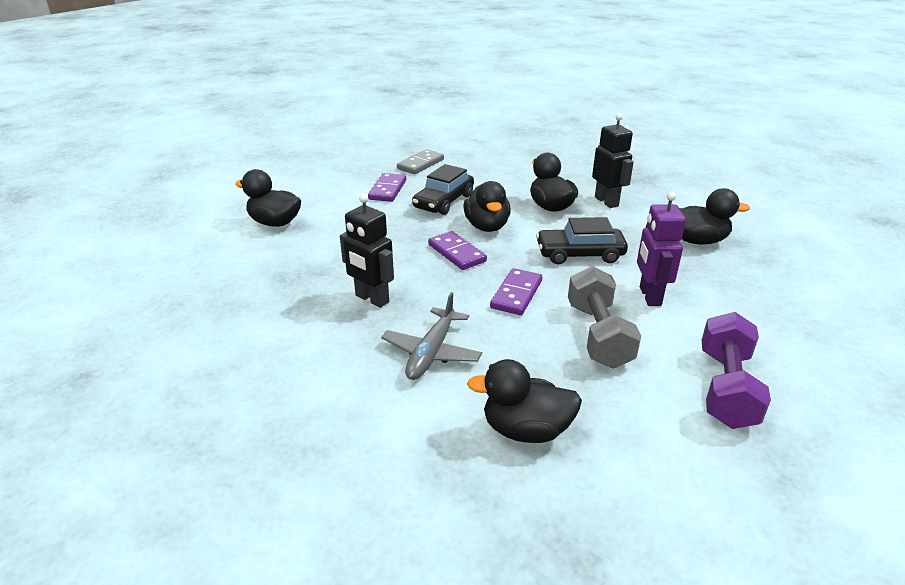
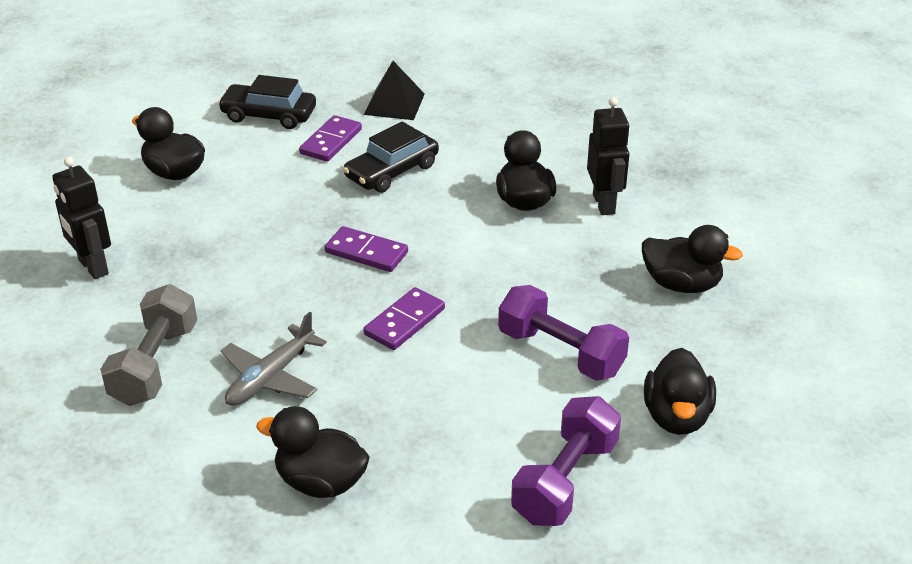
camera: 15 degrees right, 5 degrees up
black robot [340,194,394,308] -> black robot moved to [52,157,111,279]
grey domino [397,149,444,174] -> black pyramid [364,61,425,120]
purple domino [428,231,487,270] -> purple domino turned 45 degrees counterclockwise [324,226,408,272]
black duck [463,181,511,232] -> black duck moved to [644,348,716,435]
black car [536,217,628,265] -> black car moved to [218,75,316,129]
grey dumbbell [568,266,641,369] -> grey dumbbell moved to [100,284,197,406]
purple robot [637,192,686,306] -> purple dumbbell [498,285,629,381]

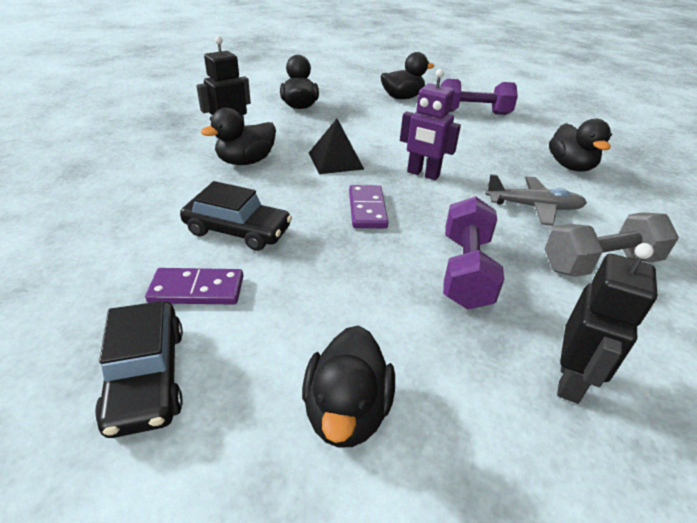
camera: 120 degrees left, 0 degrees up
purple domino [363,287,445,350] -> purple robot [400,69,461,180]
black pyramid [364,61,425,120] -> black pyramid moved to [309,119,365,174]
purple dumbbell [498,285,629,381] -> purple dumbbell moved to [443,196,504,310]

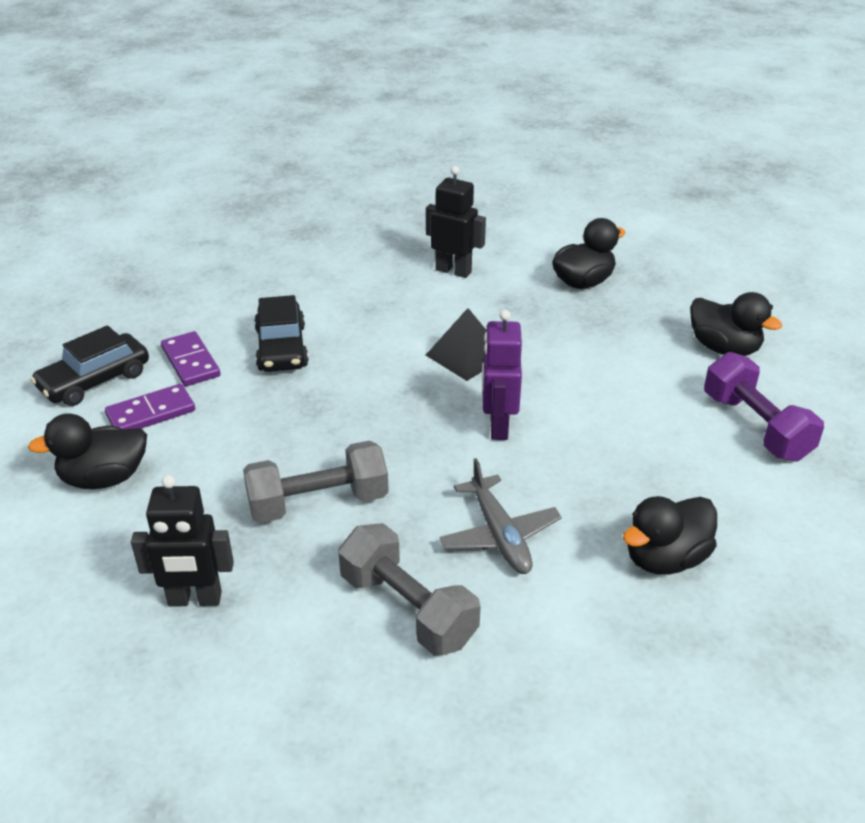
camera: 65 degrees right, 0 degrees up
black duck [201,108,276,165] -> none
purple domino [349,185,389,228] -> purple domino moved to [105,384,195,429]
purple dumbbell [443,196,504,310] -> grey dumbbell [243,441,389,523]

